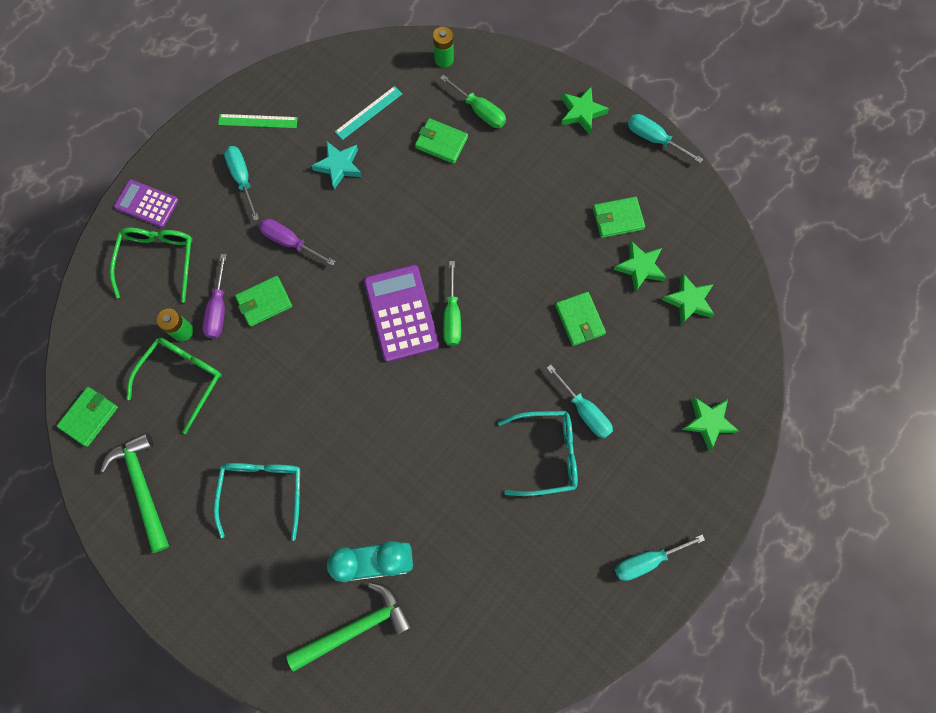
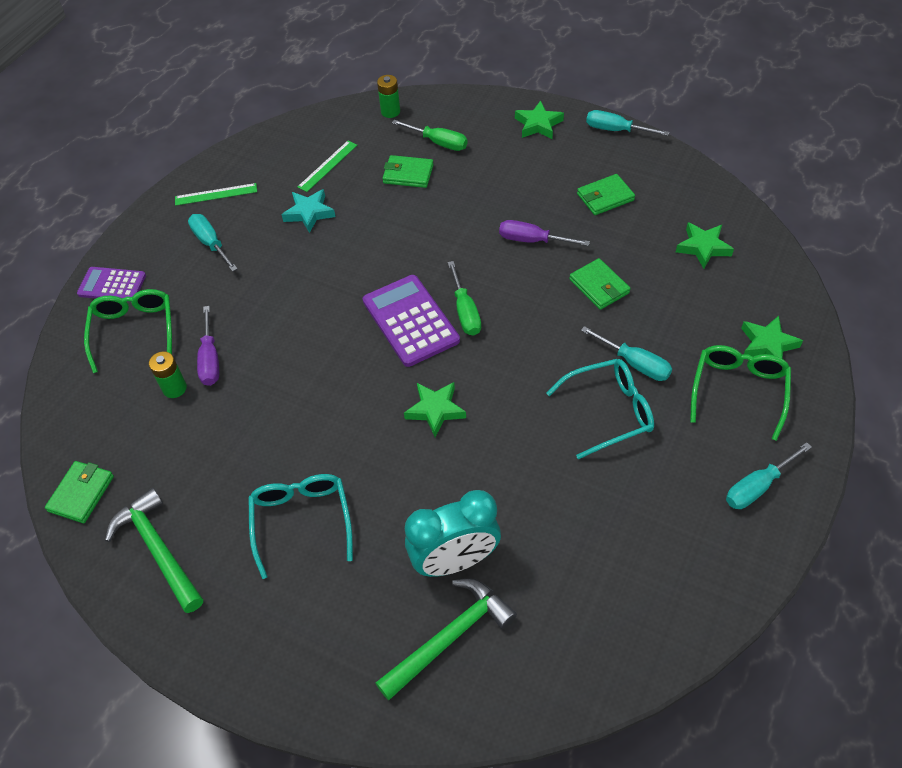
camera: 10 degrees left, 20 degrees down
green glasses [127,338,222,434] -> green glasses moved to [690,345,791,441]
green wallet [235,276,292,327] -> none
purple screwdriver [259,218,336,266] -> purple screwdriver moved to [499,220,590,246]
turquoise ruler [335,86,402,140] -> green ruler [298,141,357,192]
green star [613,241,667,292] -> green star moved to [404,382,466,437]

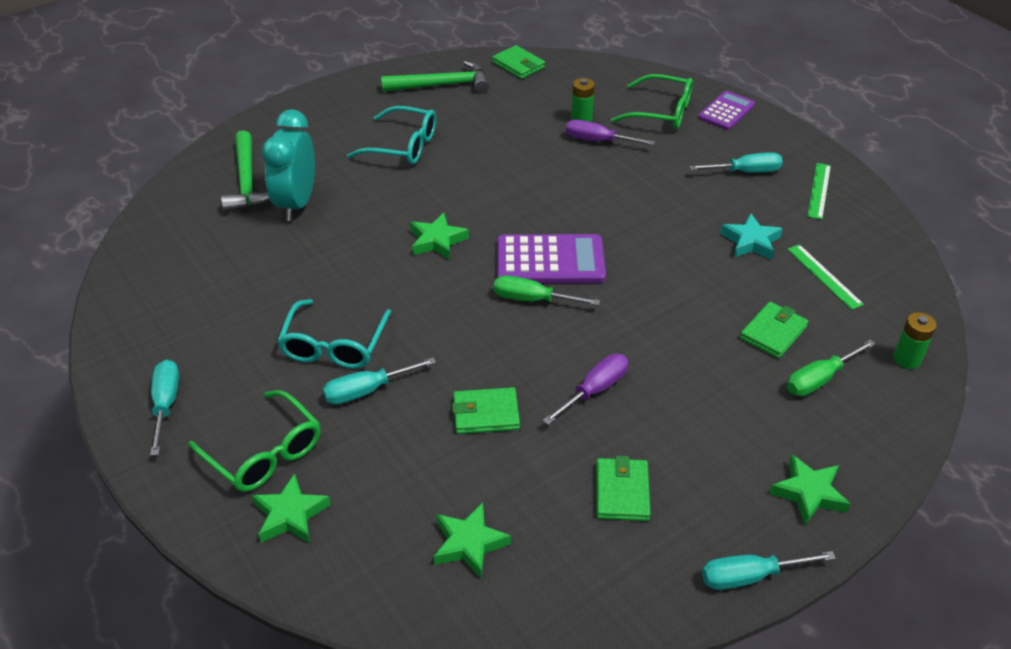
camera: 115 degrees right, 10 degrees down
turquoise screwdriver [586,110,669,136] -> turquoise screwdriver turned 150 degrees counterclockwise [702,551,836,590]

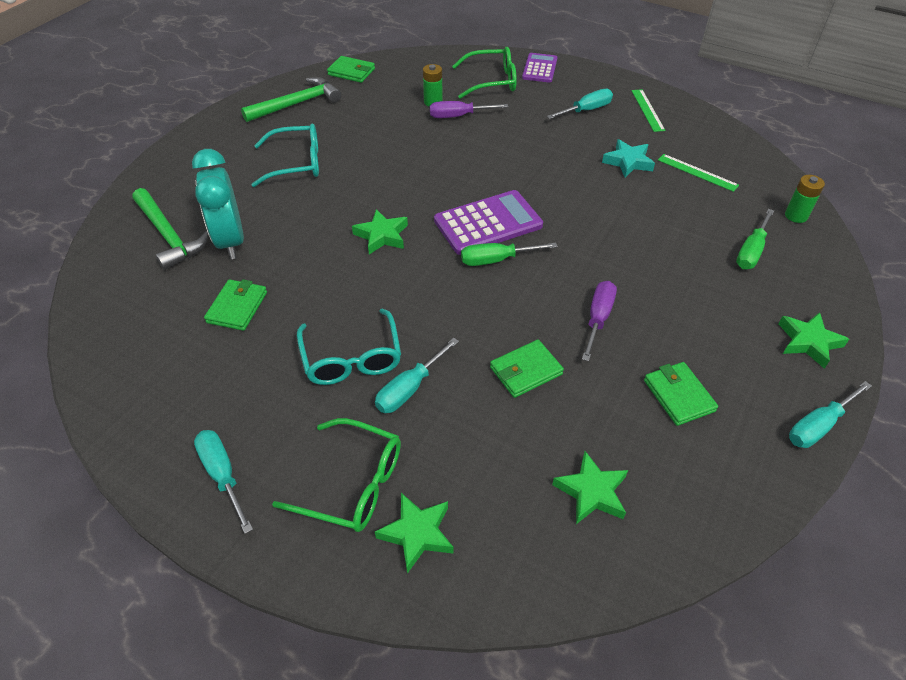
camera: 25 degrees left, 5 degrees up
green wallet [740,302,808,359] -> green wallet moved to [204,279,267,331]

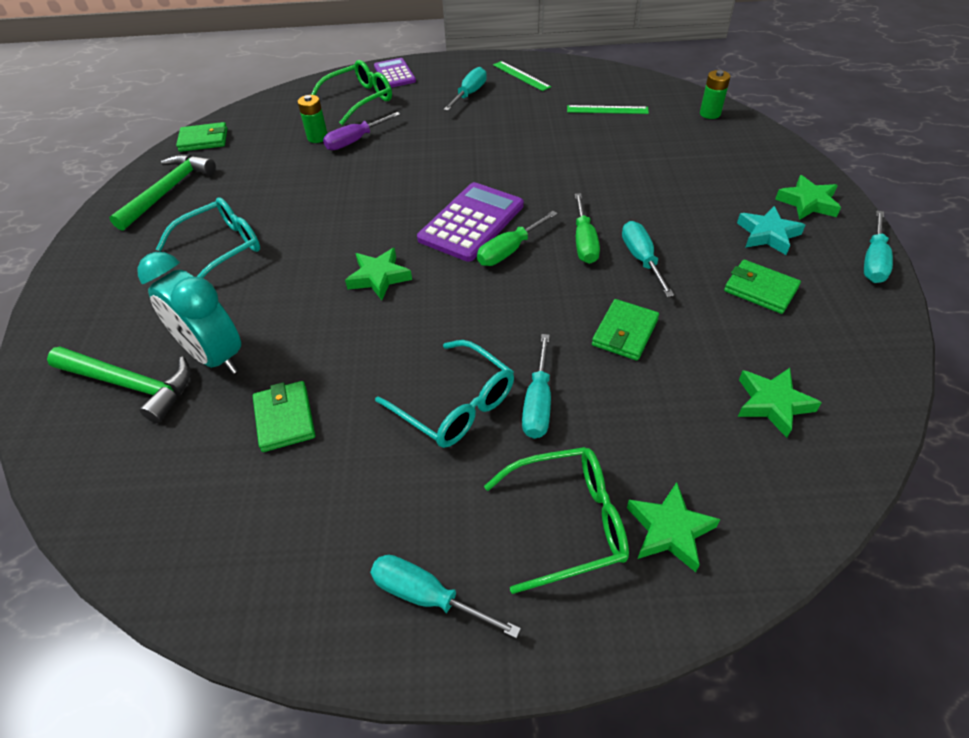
camera: 30 degrees left, 0 degrees up
purple screwdriver [582,281,617,361] -> turquoise screwdriver [622,221,674,297]
turquoise star [602,139,655,177] -> turquoise star moved to [737,206,805,255]
green screwdriver [736,209,774,269] -> green screwdriver moved to [575,193,600,264]

